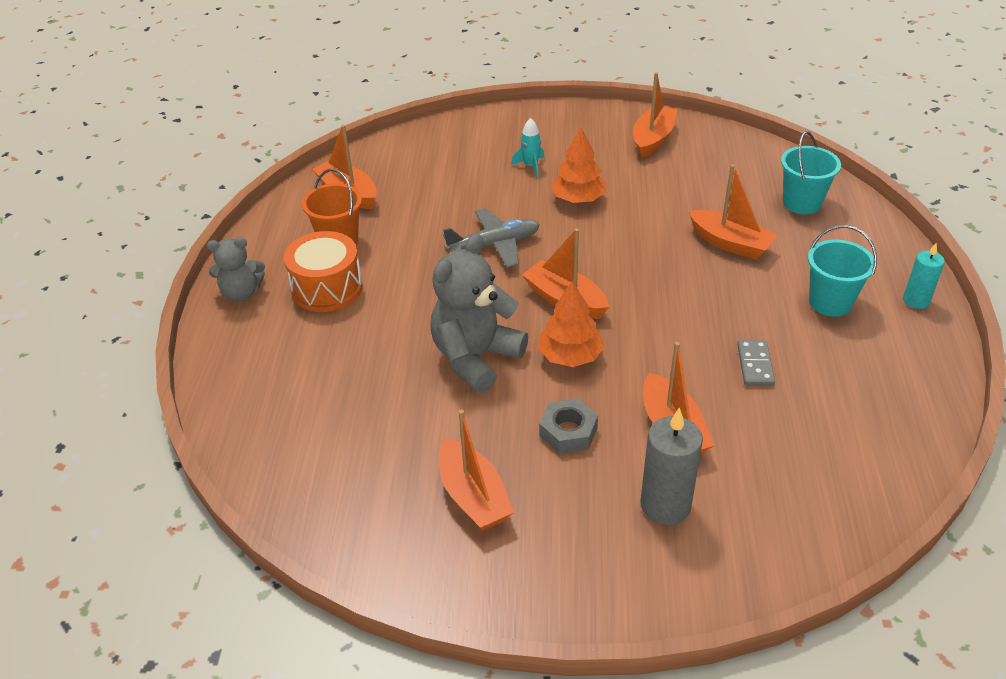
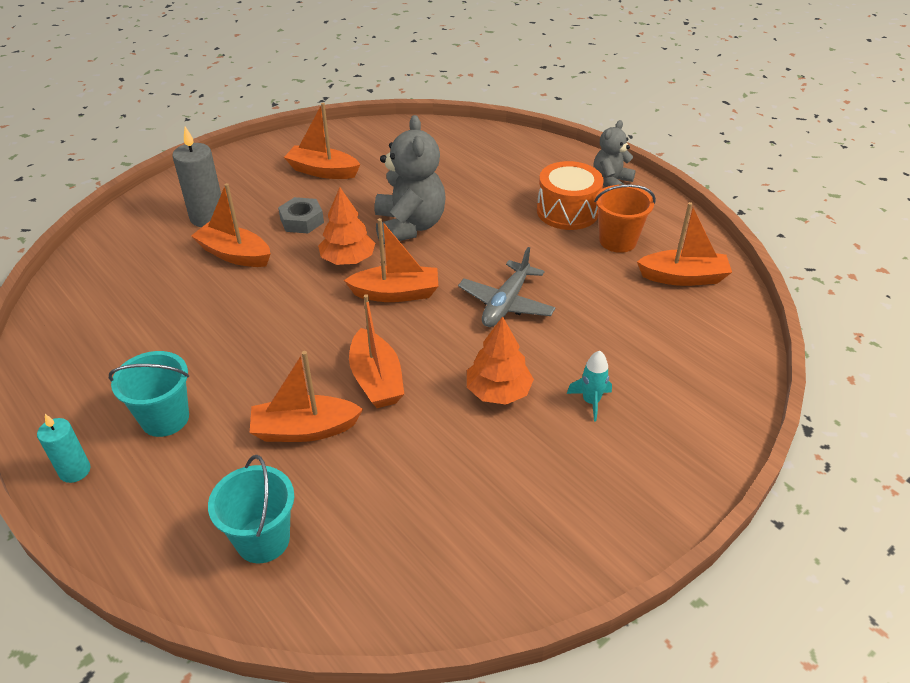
camera: 135 degrees right, 0 degrees up
orange boat [633,72,678,158] -> orange boat moved to [349,294,404,408]
grey domino [737,340,775,386] -> none

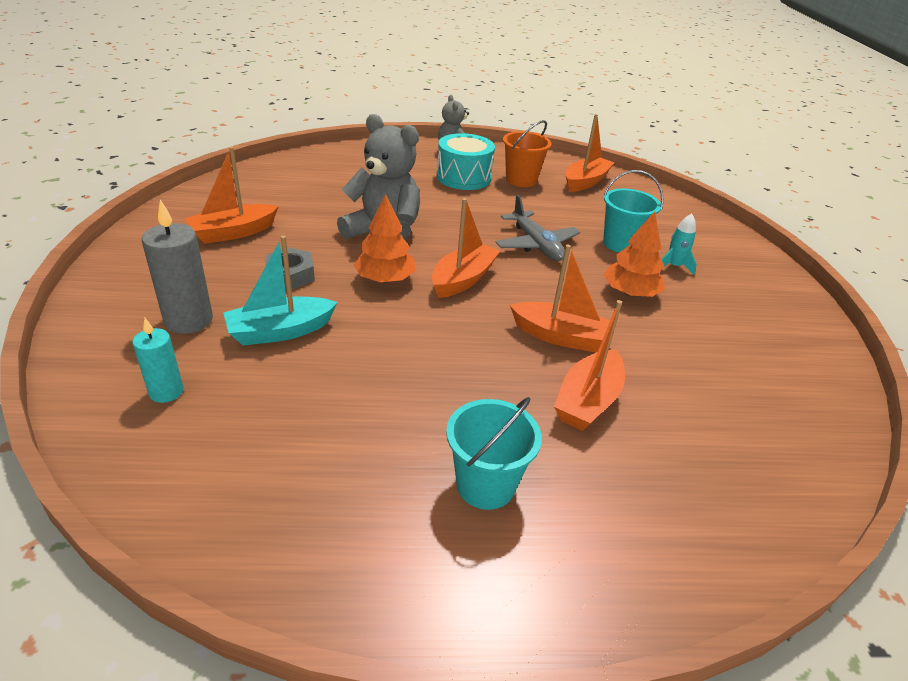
camera: 55 degrees left, 5 degrees down
turquoise candle [37,414,91,483] -> turquoise candle moved to [132,318,183,403]
orange boat [191,183,271,267] -> turquoise boat [223,235,338,345]
turquoise bucket [208,455,294,563] -> turquoise bucket moved to [603,170,664,253]
orange drum [537,161,604,230] -> turquoise drum [437,133,495,190]

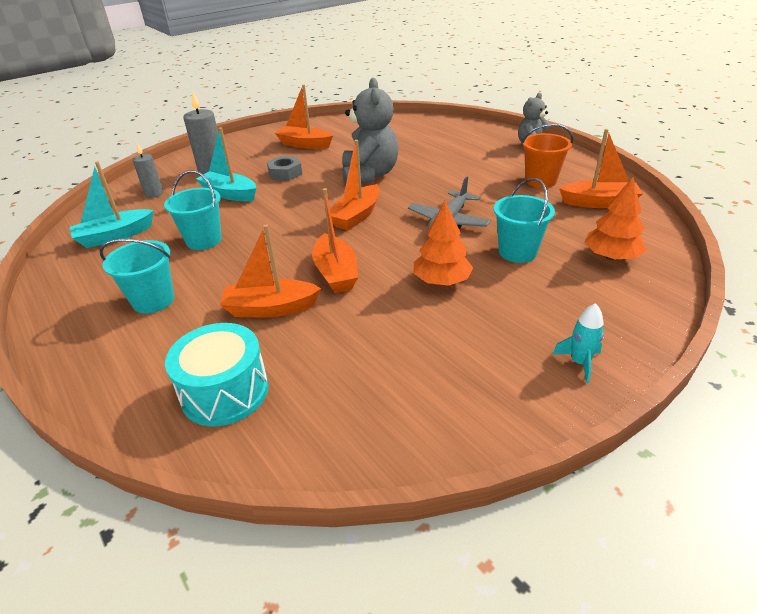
camera: 60 degrees right, 0 degrees up
turquoise candle [132,318,183,403] -> grey candle [132,143,163,198]
orange tree [353,194,416,283] -> orange tree moved to [584,177,646,260]
orange boat [432,198,500,298] -> orange boat turned 120 degrees clockwise [330,140,380,230]
turquoise drum [437,133,495,190] -> turquoise drum moved to [165,323,269,427]
turquoise rocket [661,214,697,274] -> turquoise rocket moved to [552,303,604,383]
none -> turquoise boat [69,161,154,248]
none -> turquoise bucket [164,170,222,250]

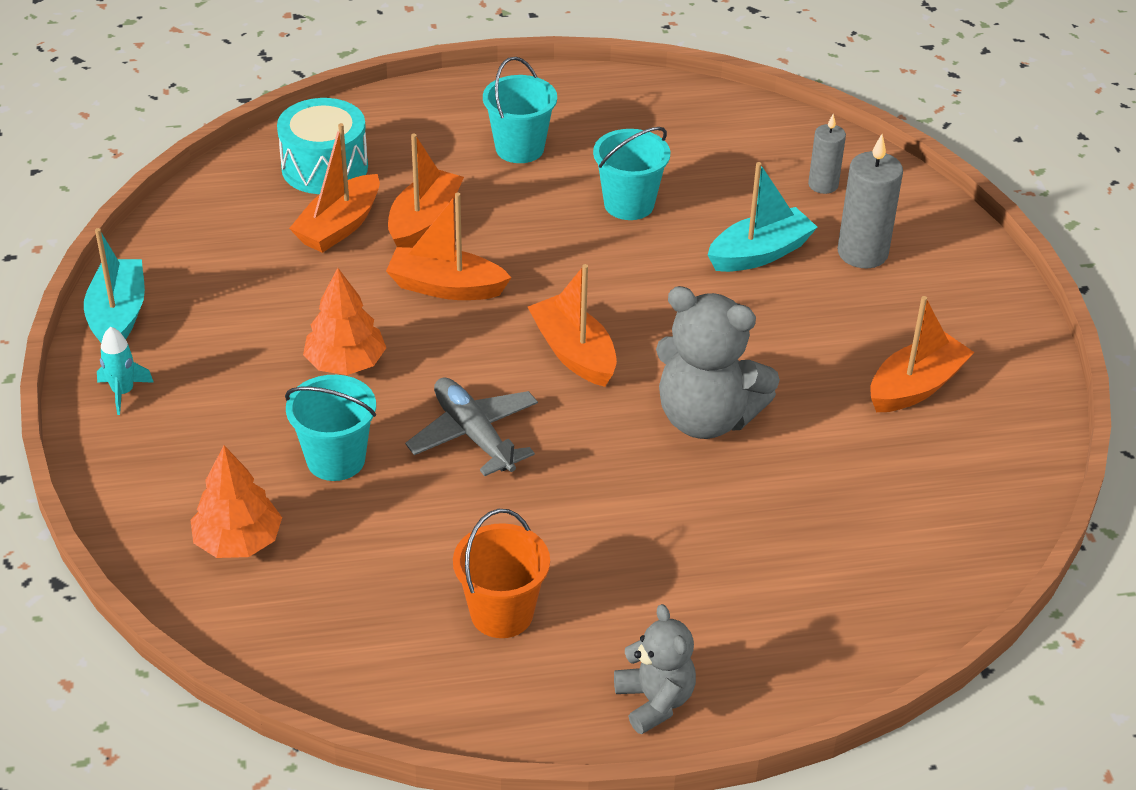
camera: 115 degrees right, 5 degrees up
turquoise boat [69,161,154,248] -> turquoise boat moved to [84,228,145,343]
grey nut [267,156,302,181] -> none
orange boat [559,129,643,208] -> orange boat moved to [289,123,380,253]

